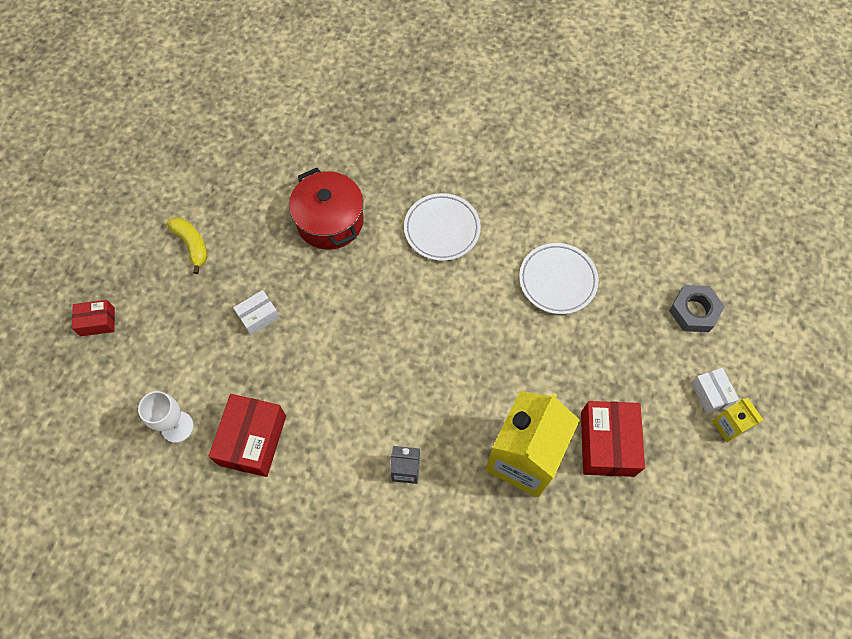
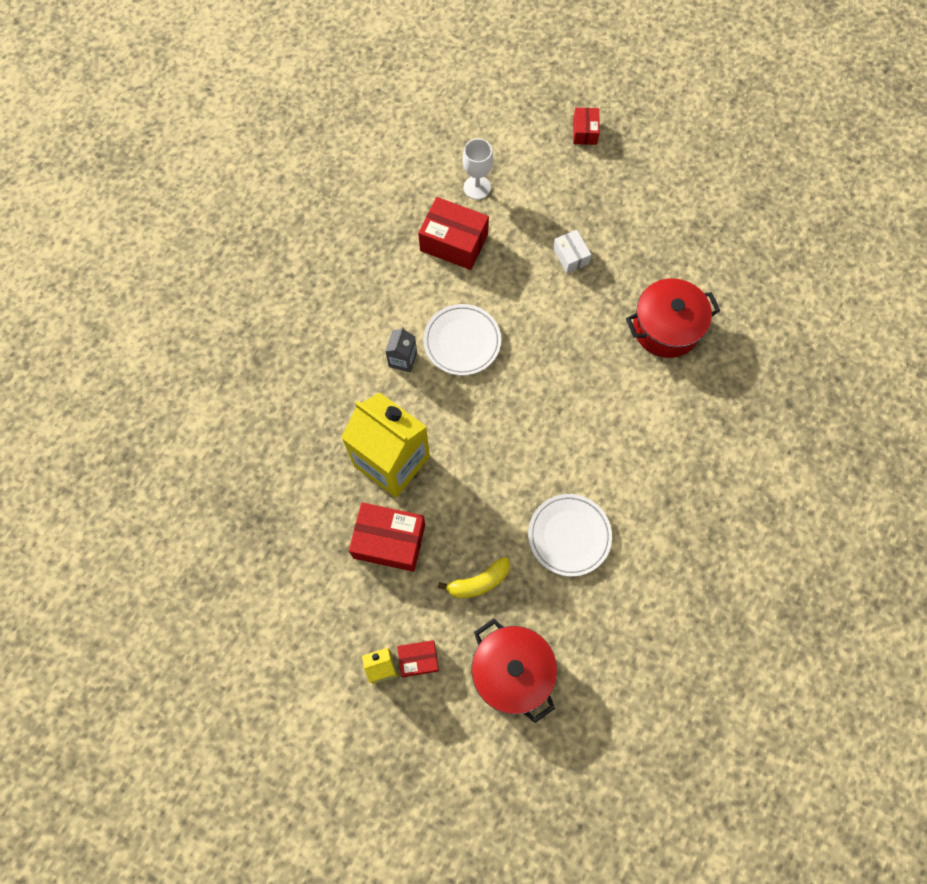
camera: 100 degrees right, 5 degrees up
yellow banana [167,218,207,274] -> yellow banana moved to [438,557,510,598]
white plate [404,193,481,261] -> white plate moved to [423,304,501,376]
grey nut [669,285,725,332] -> red pot [471,618,557,723]
white box [691,368,739,414] -> red box [397,640,439,677]

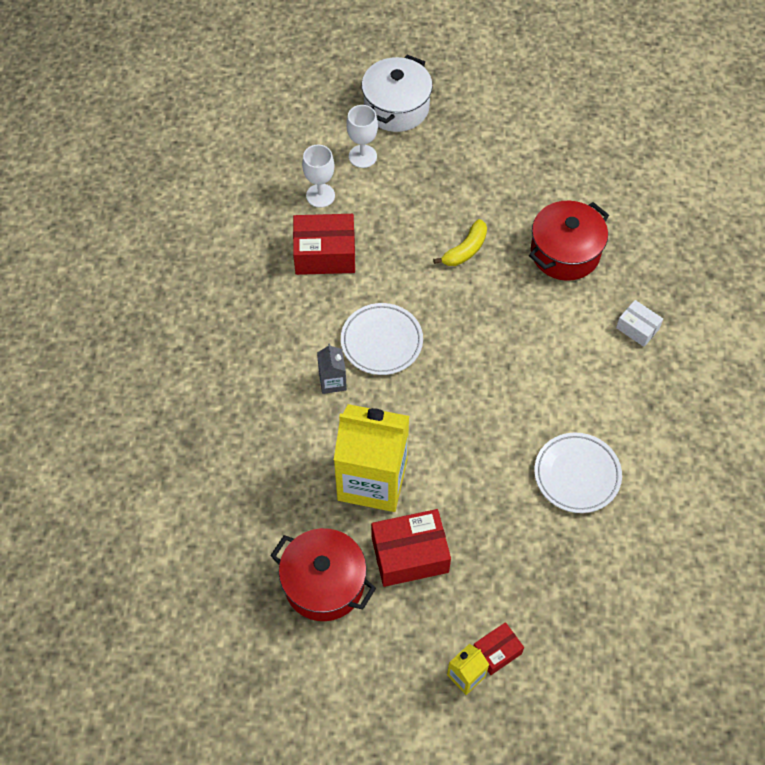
camera: 25 degrees left, 10 degrees down
yellow banana [438,557,510,598] -> yellow banana moved to [433,219,487,266]
red pot [471,618,557,723] -> red pot moved to [270,528,376,621]
white box [553,230,591,273] -> white box moved to [616,300,663,347]
red box [573,108,600,145] -> white pot [362,55,433,132]
none -> white goblet [347,105,378,168]

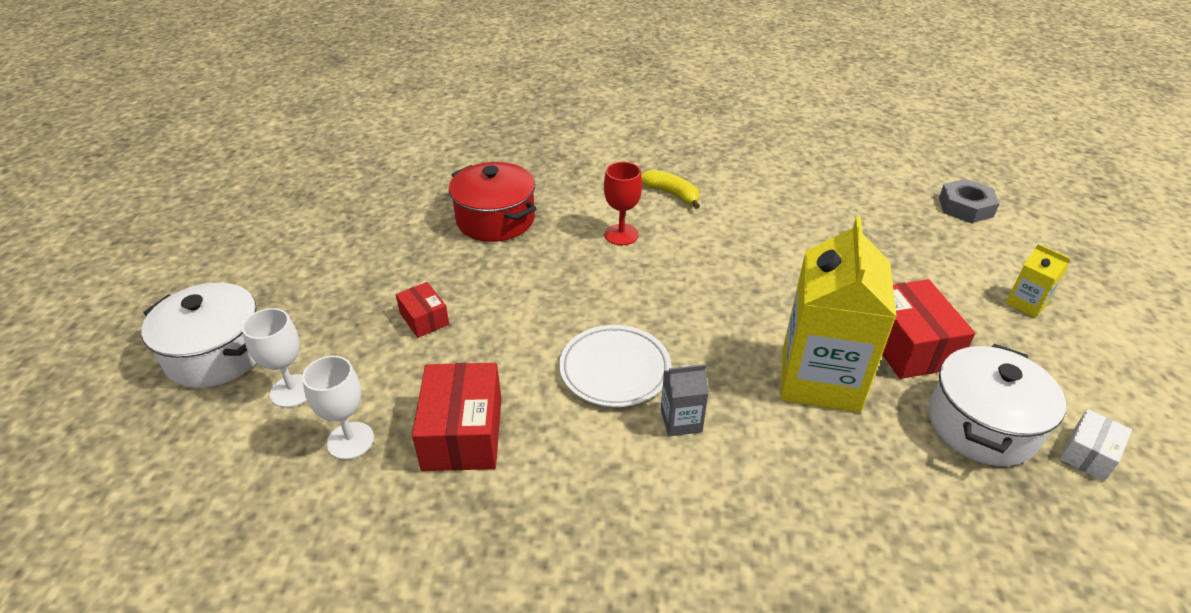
camera: 90 degrees left, 20 degrees down
red pot [270,528,376,621] -> white pot [928,344,1066,466]
yellow banana [433,219,487,266] -> yellow banana moved to [641,169,700,209]
red box [474,622,524,675] -> red box moved to [396,282,449,338]
white plate [534,433,622,513] -> none
white box [616,300,663,347] -> white box moved to [1060,409,1132,481]
none -> red goblet [604,162,642,245]
none -> grey nut [939,179,1000,223]

